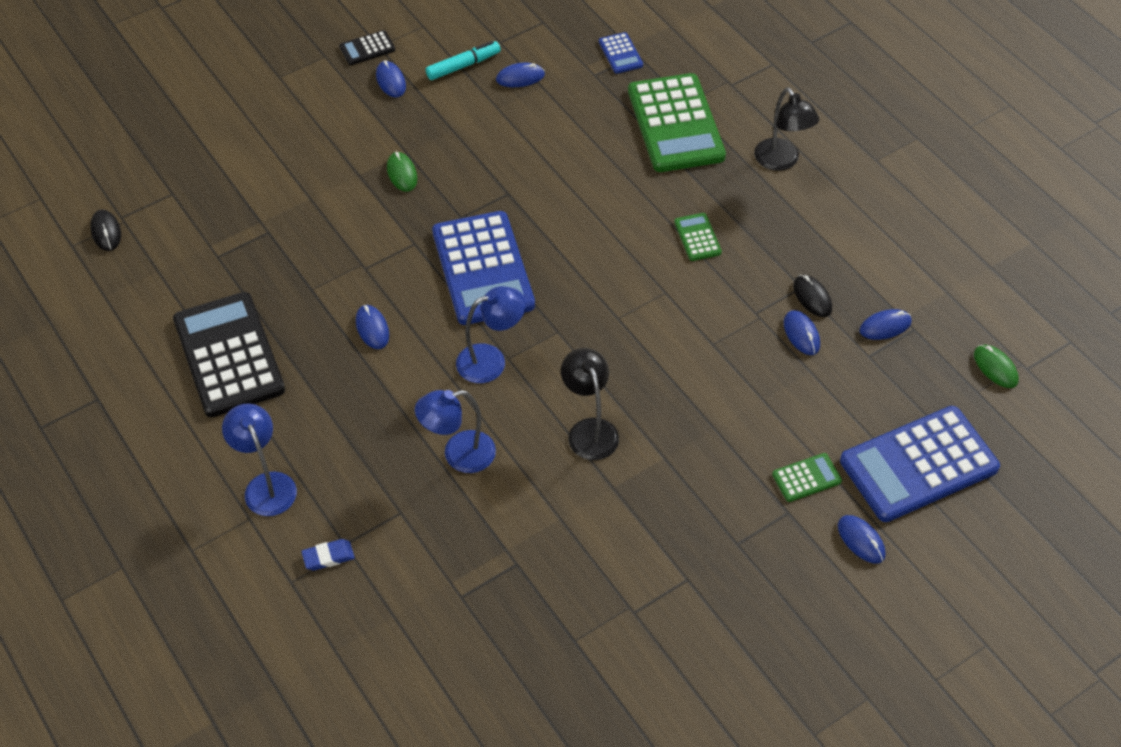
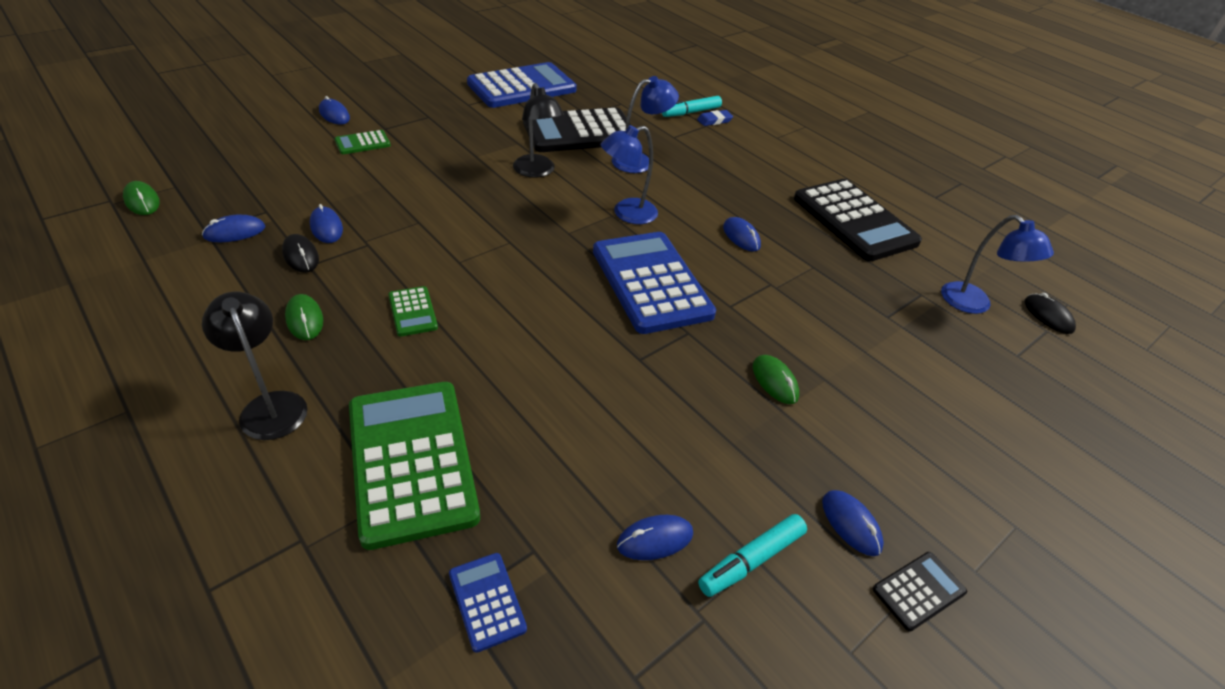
camera: 170 degrees right, 10 degrees down
blue lamp [222,403,297,516] -> blue lamp moved to [941,215,1054,314]
blue calculator [840,406,1000,522] -> blue calculator moved to [467,62,577,108]
none -> green mouse [285,294,323,340]
none -> black calculator [523,107,638,152]
none -> turquoise marker [662,96,722,117]

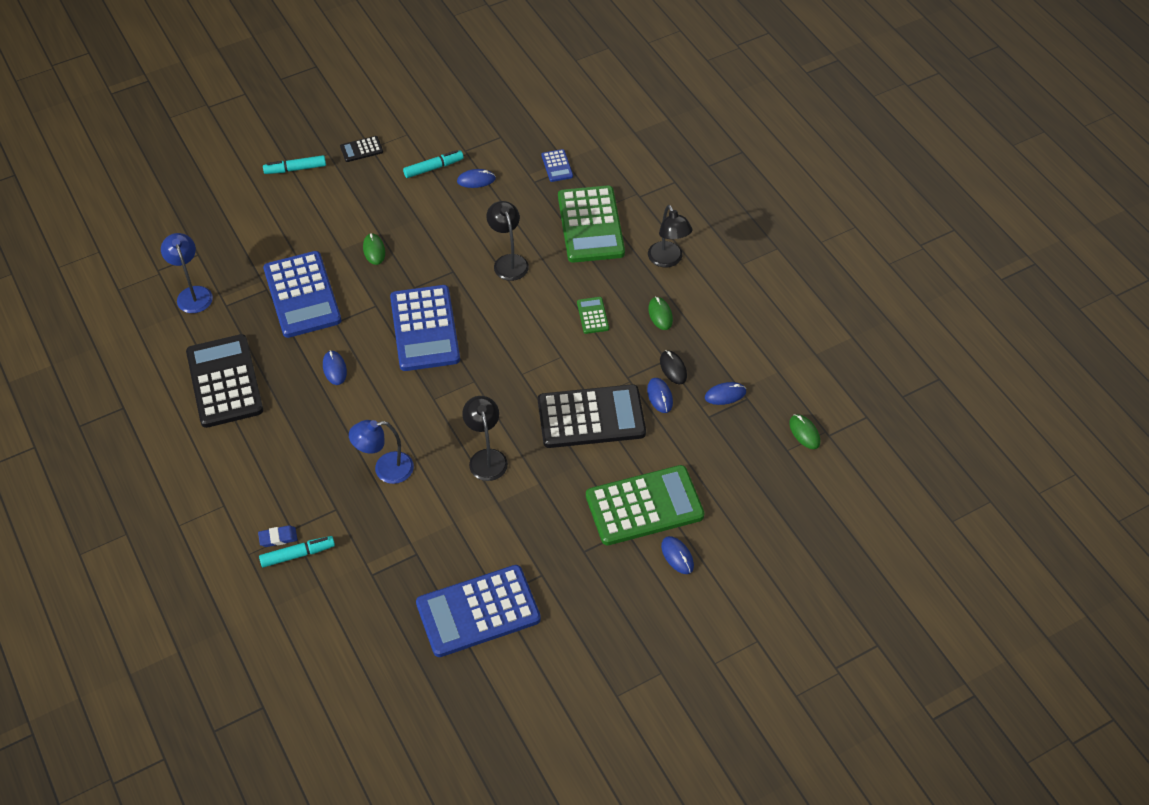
camera: 165 degrees left, 10 degrees up
green calculator [335,130,391,154] -> green calculator [586,465,705,545], size x2.30
black calculator [523,107,638,152] -> black calculator moved to [538,384,646,448]
blue lamp [601,125,658,224] -> none
blue mouse [822,490,884,556] -> none
black mouse [1024,293,1076,334] -> none
none -> turquoise marker [263,155,326,174]
none -> blue calculator [263,251,341,338]
none -> black lamp [486,201,529,281]

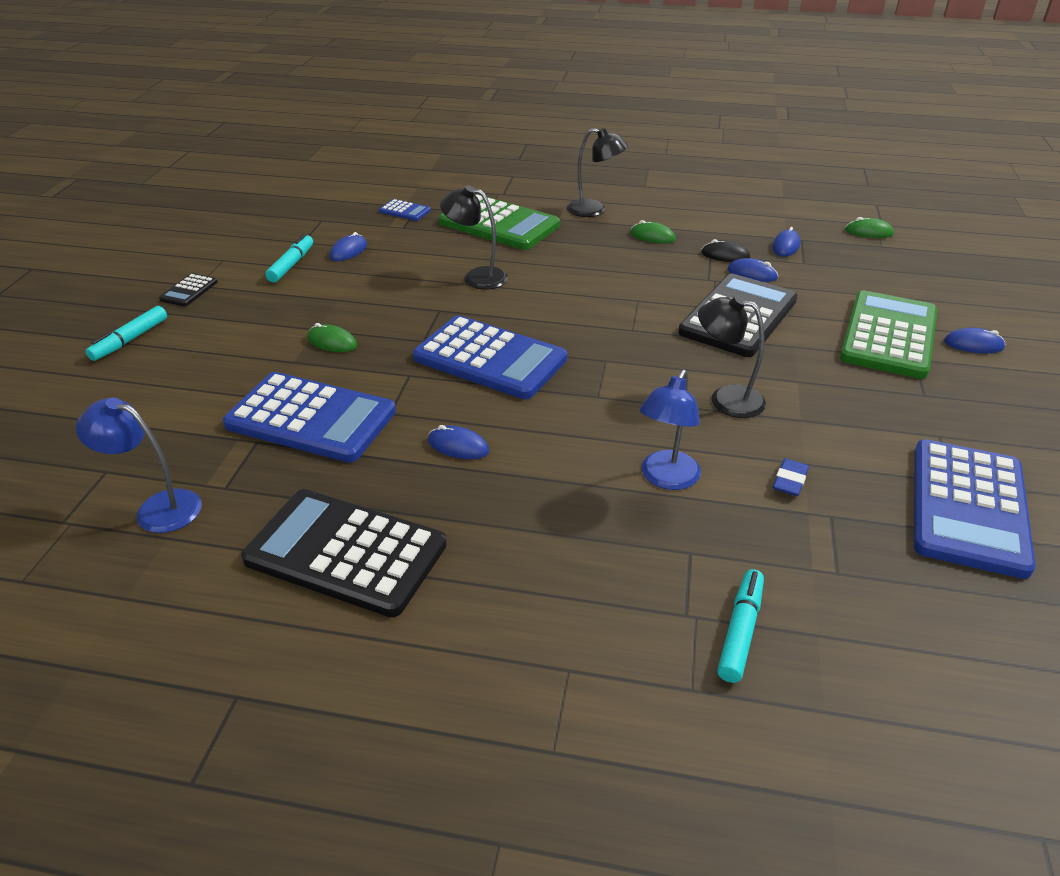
camera: 50 degrees left, 15 degrees down
blue eraser [258,525,297,547] -> blue eraser moved to [773,459,809,496]
green calculator [577,297,609,334] -> none

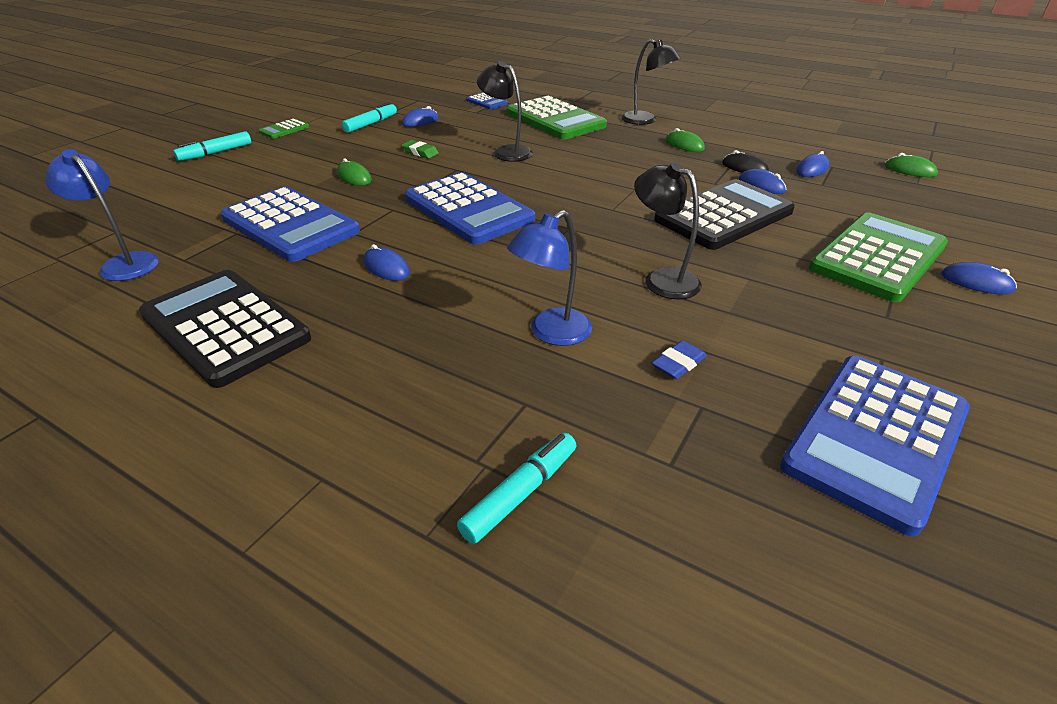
camera: 20 degrees right, 0 degrees up
black calculator [159,273,218,306] -> green calculator [259,119,309,139]
none -> green eraser [402,140,439,158]

